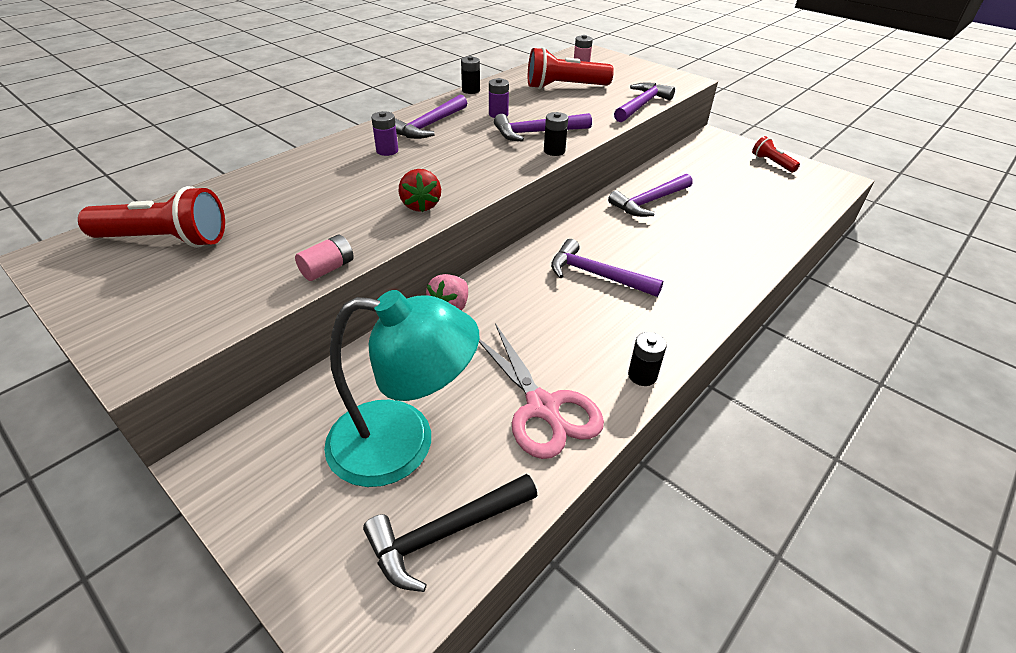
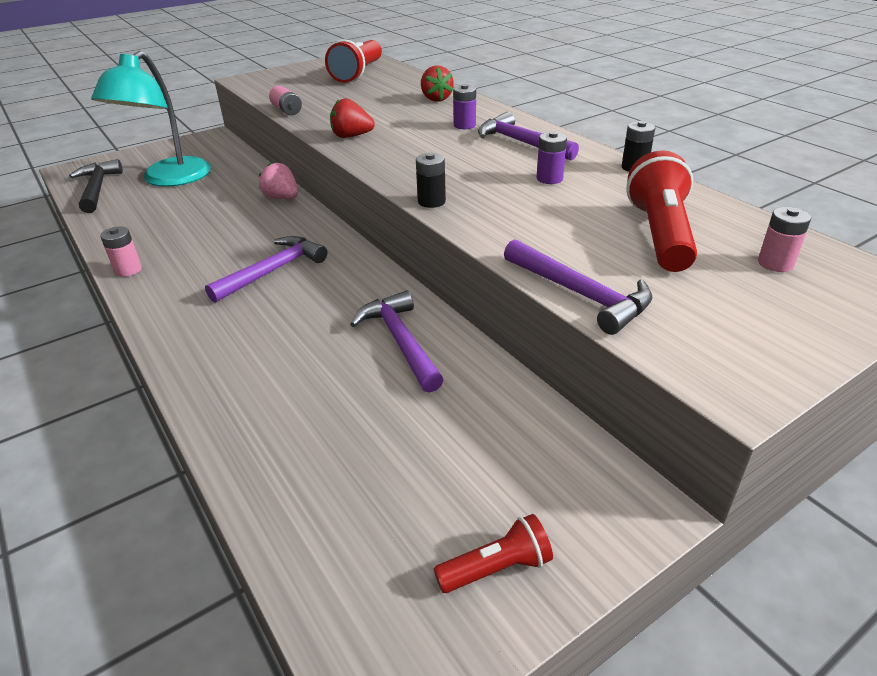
camera: 105 degrees right, 5 degrees down
pink scissors [479,323,604,459] -> none
purple hammer [494,113,592,141] -> none
black battery [628,332,667,386] -> pink battery [100,226,142,277]
none -> red strawberry [421,65,454,102]

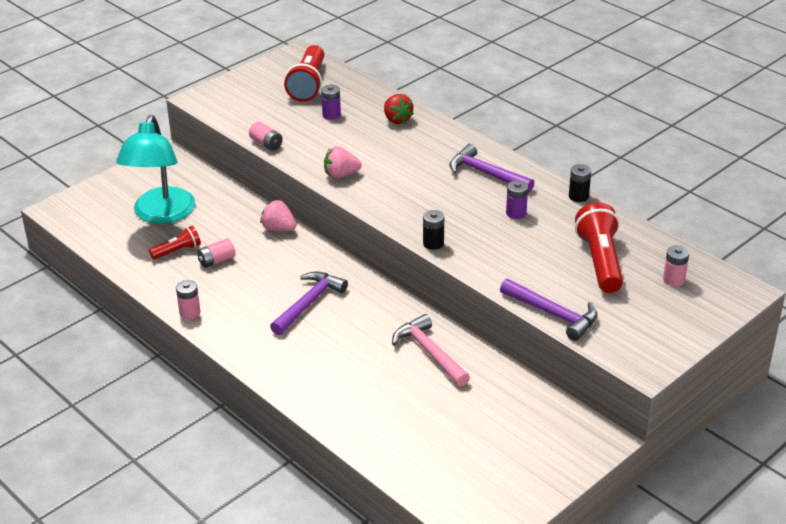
camera: 10 degrees left, 0 degrees up
black hammer [69,159,123,213] -> none
red strawberry [330,98,375,138] -> pink strawberry [324,146,361,179]
purple hammer [350,291,444,393] -> pink hammer [392,314,470,386]
red flashlight [434,514,553,593] -> red flashlight moved to [149,226,201,260]
purple battery [453,84,476,129] -> purple battery moved to [321,85,341,120]
none -> pink battery [197,238,235,268]

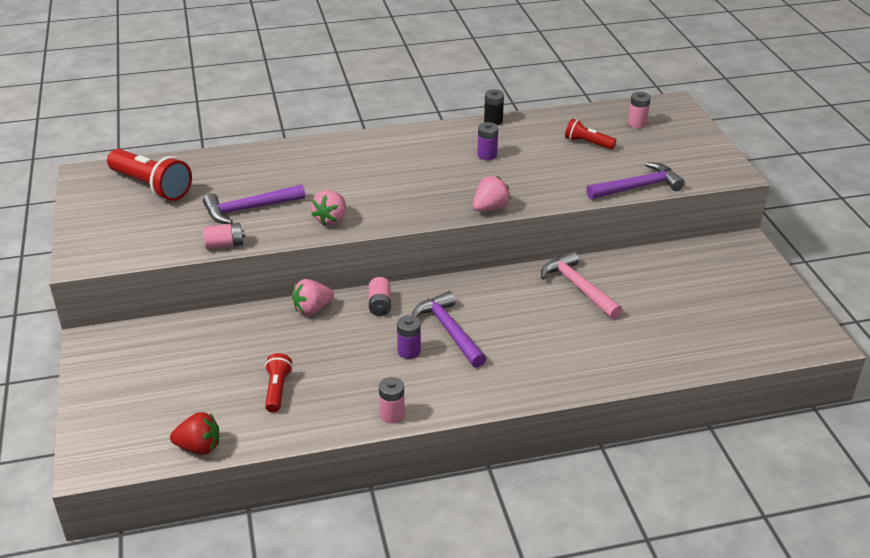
camera: 60 degrees left, 0 degrees up
turquoise lamp [116,115,195,224] -> none
pink battery [197,238,235,268] -> pink battery moved to [369,277,391,316]
purple battery [321,85,341,120] -> purple battery moved to [397,315,421,359]
red strawberry [384,94,414,124] -> red strawberry moved to [170,412,219,455]
pink hammer [392,314,470,386] -> pink hammer turned 60 degrees clockwise [541,251,623,319]
black battery [423,210,444,250] -> pink strawberry [473,176,511,212]
purple hammer [449,144,535,192] -> purple hammer moved to [203,184,305,224]
red flashlight [575,202,623,293] -> red flashlight [565,118,616,149], size x0.55

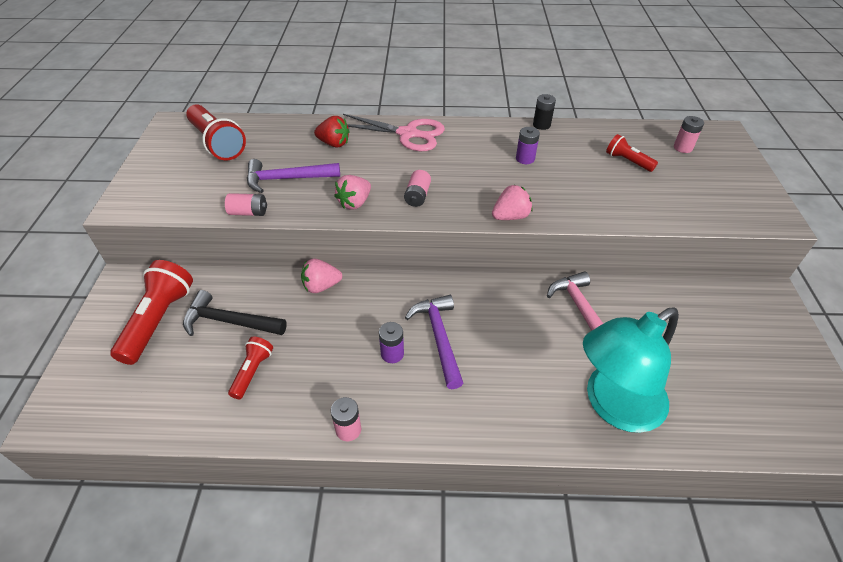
camera: 15 degrees right, 10 degrees up
red strawberry [170,412,219,455] -> red strawberry moved to [314,116,350,147]
pink battery [369,277,391,316] -> pink battery moved to [404,170,431,207]
purple hammer [586,162,685,199] -> none
none -> red flashlight [110,260,193,365]
none -> black hammer [183,290,287,336]
none -> pink scissors [343,114,445,151]
none -> turquoise lamp [583,308,679,433]

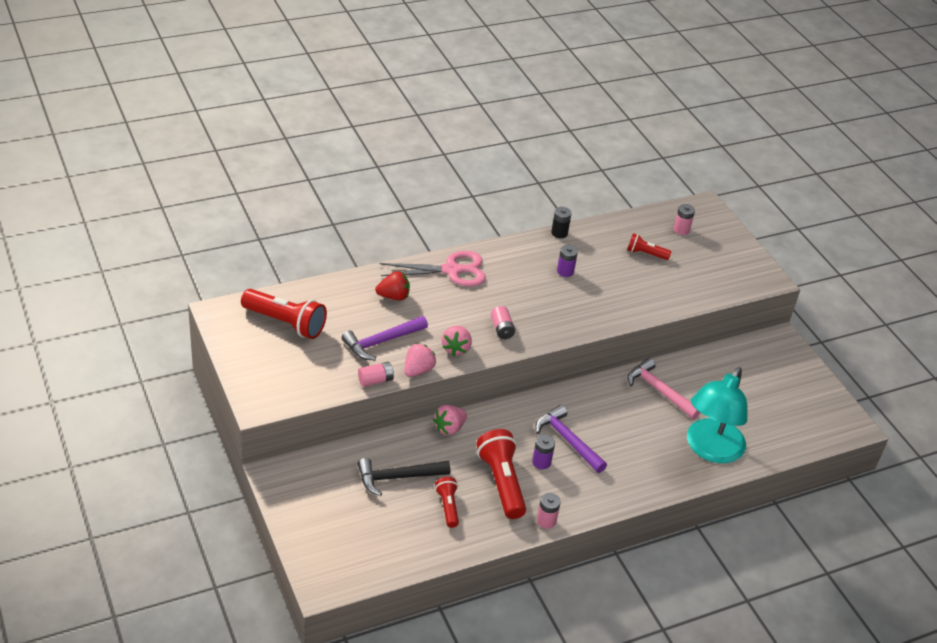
camera: 30 degrees left, 5 degrees down
red flashlight [110,260,193,365] -> red flashlight moved to [476,429,526,519]
pink strawberry [492,185,532,220] -> pink strawberry moved to [404,343,436,377]

